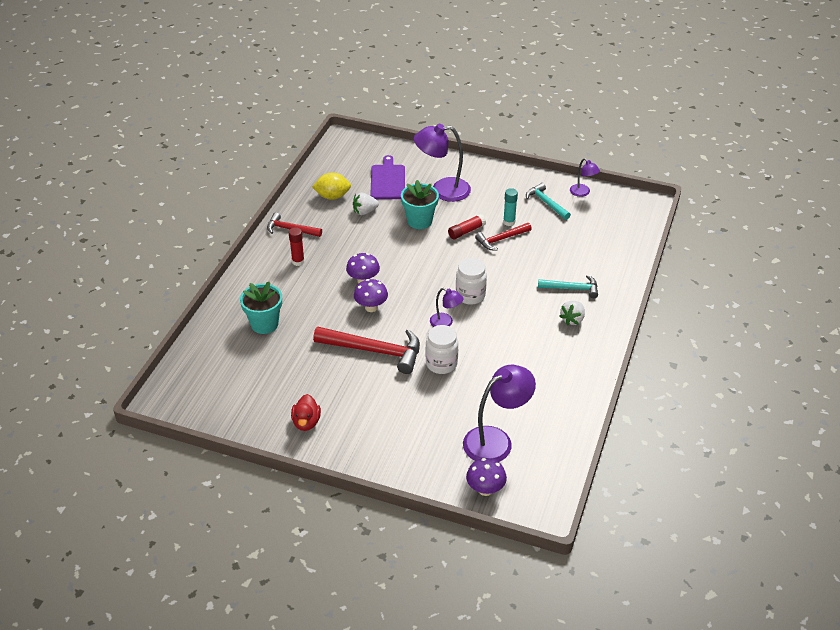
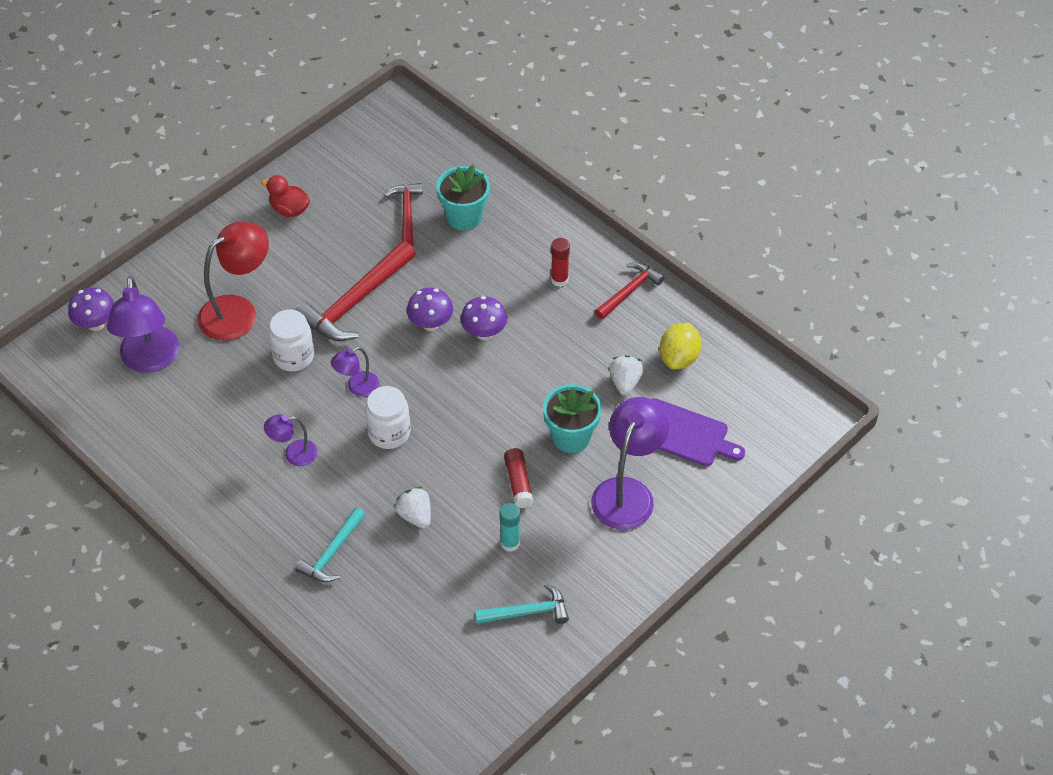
camera: 115 degrees right, 10 degrees up
red hammer [475,223,532,250] -> red hammer moved to [385,183,423,246]
white strawberry [559,301,585,325] -> white strawberry moved to [395,487,431,529]
purple lamp [570,158,600,197] -> purple lamp moved to [264,414,318,466]
none -> red lamp [198,222,269,341]

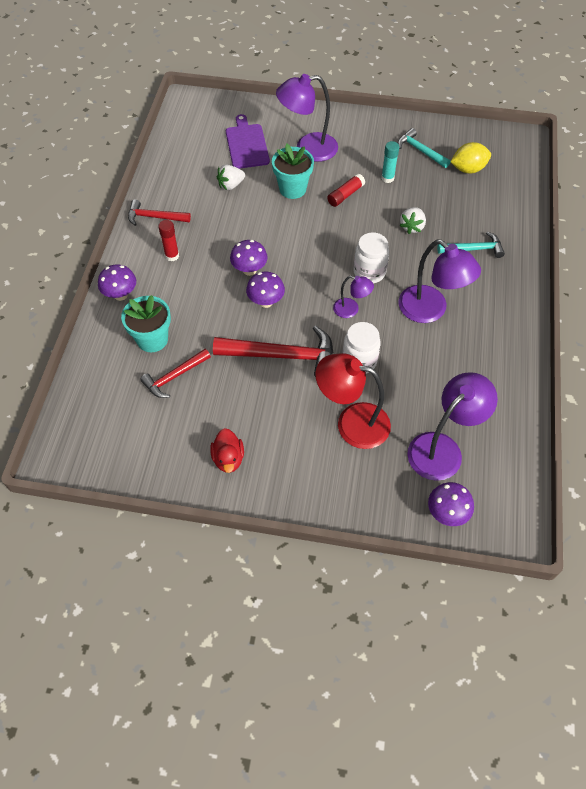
camera: 125 degrees left, 5 degrees up
purple lamp [264,414,318,466] -> purple lamp [398,240,481,323], size x1.90
yellow lemon [660,323,701,369] -> yellow lemon moved to [450,142,491,173]
none -> purple mushroom [98,264,136,301]

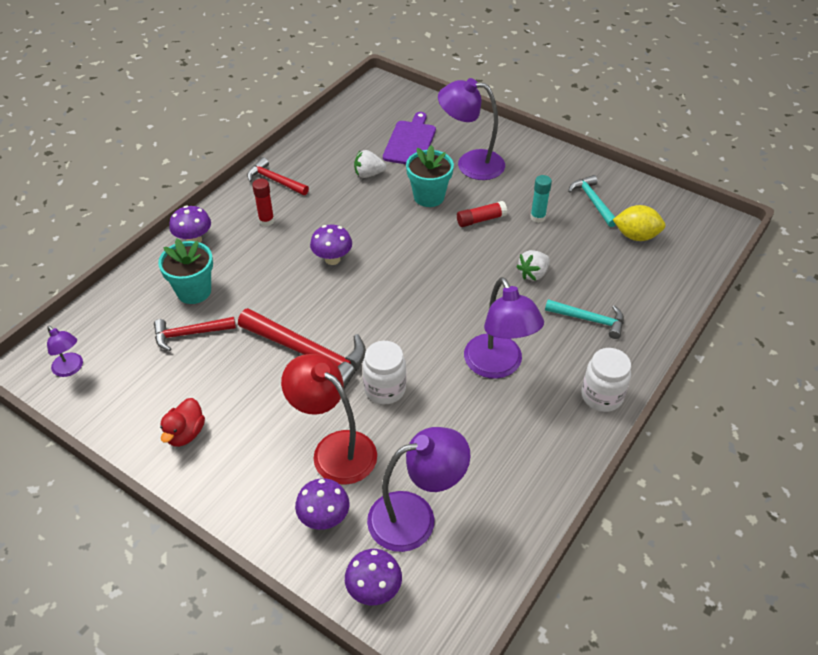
camera: 25 degrees right, 10 degrees down
purple mushroom [246,272,285,308] -> purple mushroom moved to [295,478,350,530]
purple lamp [333,276,374,318] -> purple lamp moved to [47,326,83,377]
white jar [353,233,389,284] -> white jar moved to [582,348,631,412]

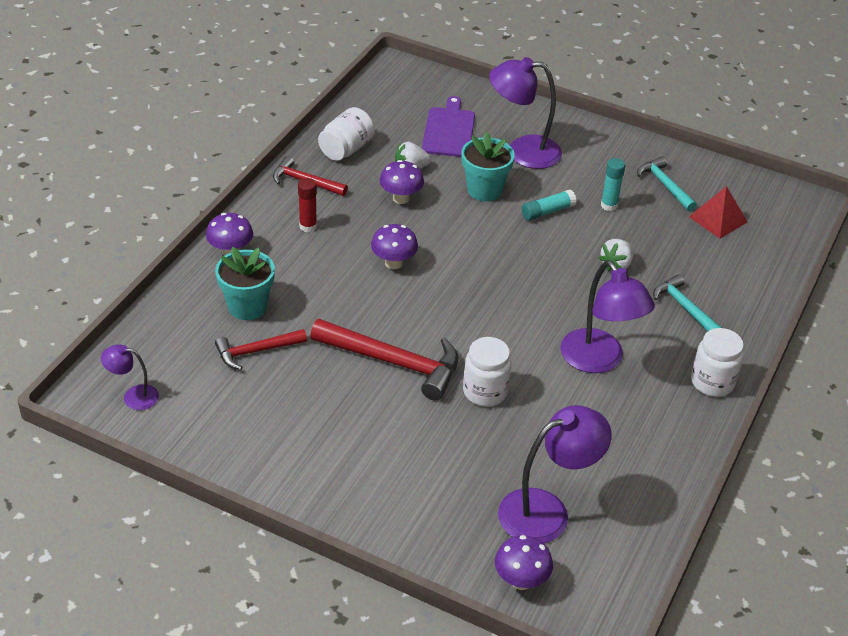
camera: 10 degrees left, 5 degrees down
purple lamp [47,326,83,377] -> purple lamp turned 150 degrees clockwise [101,344,159,410]
red duck [160,398,205,447] -> none
red lamp [281,354,377,485] -> none
purple mushroom [295,478,350,530] -> purple mushroom moved to [379,160,424,204]
red glue stick [457,201,507,227] -> turquoise glue stick [521,189,577,221]
turquoise hammer [545,299,624,339] -> turquoise hammer turned 135 degrees counterclockwise [653,275,722,332]
yellow lemon [613,205,666,241] -> red pyramid [689,186,747,238]
none -> white jar [318,107,375,161]

